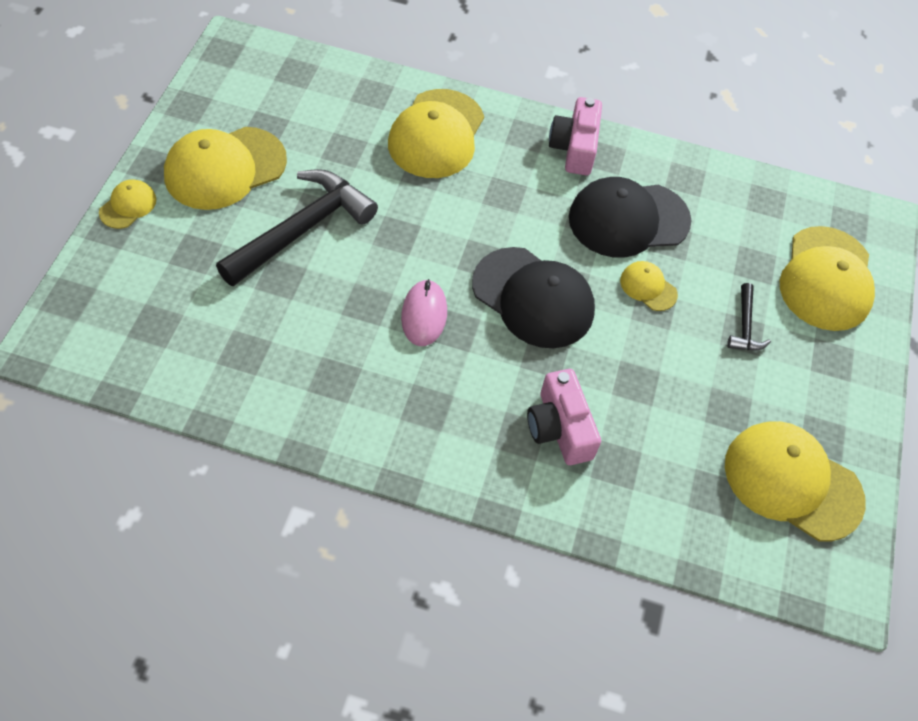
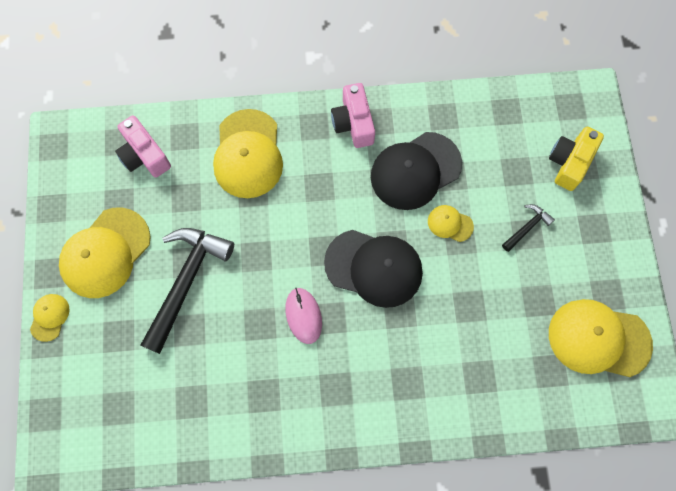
camera: 15 degrees left, 15 degrees up
pink camera [527,369,601,465] -> pink camera moved to [115,115,171,178]
black hammer [727,283,771,350] -> black hammer turned 120 degrees counterclockwise [502,204,555,252]
yellow cap [780,226,875,331] -> yellow camera [549,127,604,191]

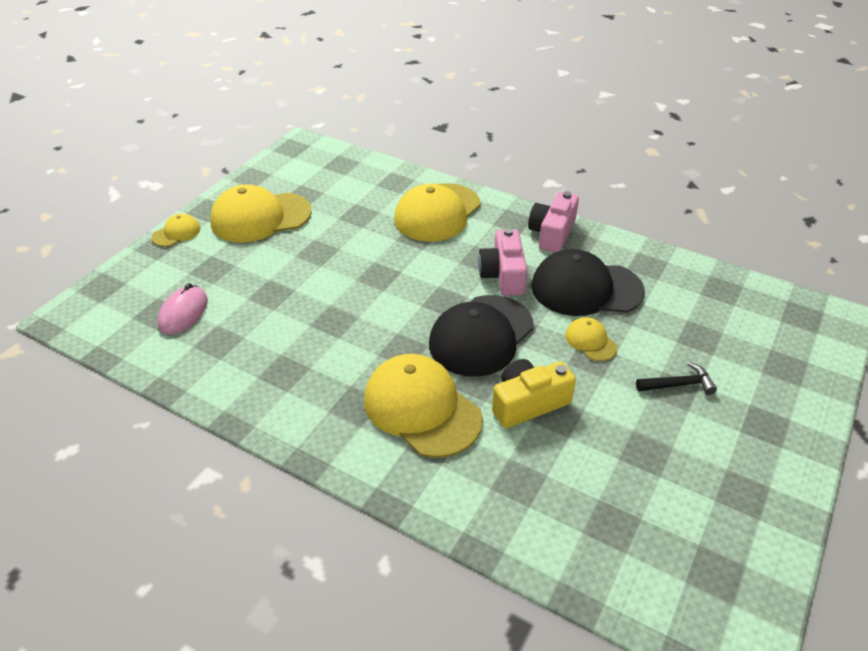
camera: 35 degrees right, 30 degrees down
pink camera [115,115,171,178] -> pink camera moved to [478,228,527,296]
black hammer [141,228,234,354] -> none
pink mouse [285,288,322,344] -> pink mouse moved to [157,283,208,335]
black cap [324,230,423,308] -> black cap turned 75 degrees clockwise [429,295,534,377]
yellow camera [549,127,604,191] -> yellow camera moved to [492,359,576,428]
yellow cap [549,299,653,377] -> yellow cap moved to [364,354,483,458]

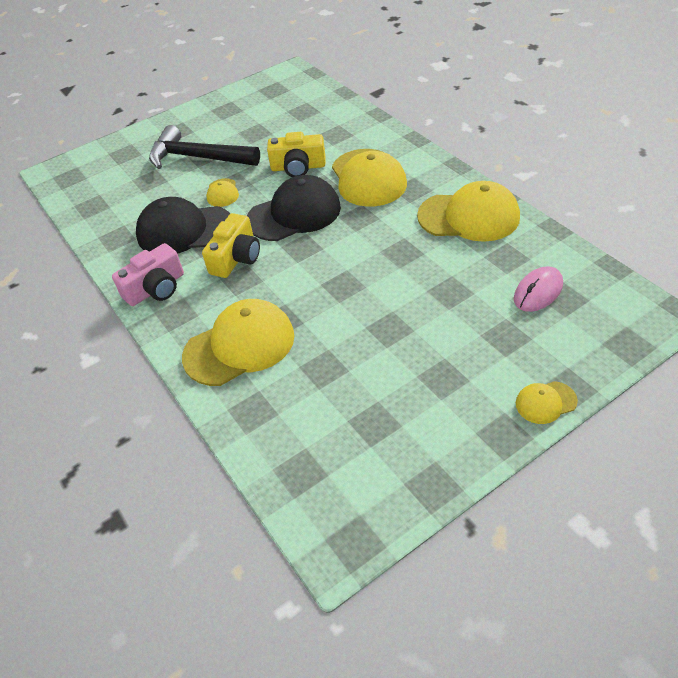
camera: 150 degrees left, 5 degrees up
yellow cap [210,184,312,243] -> yellow cap moved to [417,181,520,242]
pink camera [478,228,527,296] -> yellow camera [202,213,260,278]
black cap [531,249,645,316] -> black cap turned 150 degrees clockwise [136,197,230,254]
black hammer [636,362,717,395] -> black hammer [149,125,260,169], size x2.18

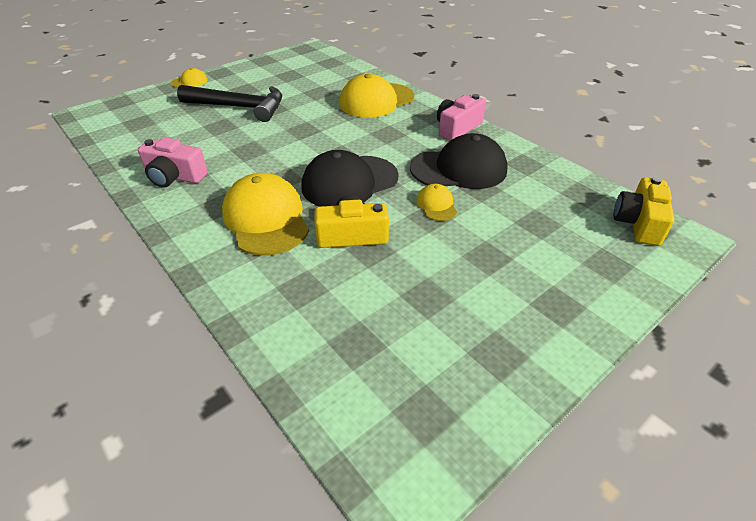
camera: 170 degrees right, 5 degrees down
black hammer [149,125,260,169] -> black hammer moved to [177,85,282,122]
yellow camera [202,213,260,278] -> yellow camera moved to [614,177,675,246]
yellow cap [417,181,520,242] -> pink camera [138,137,208,188]
pink mouse [514,267,563,312] -> none

